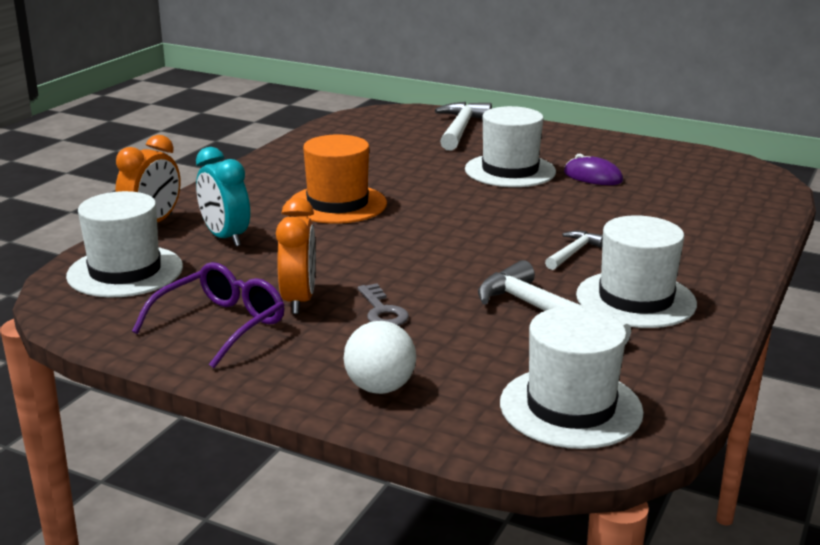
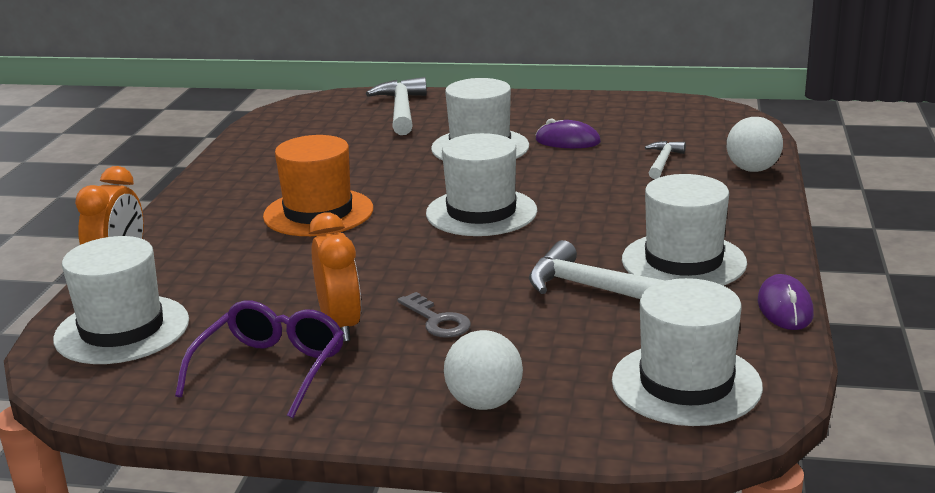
camera: 15 degrees left, 0 degrees up
turquoise clock [196,147,250,247] -> none
white hammer [545,231,603,270] -> white hammer moved to [645,141,686,179]
none -> white hat [426,133,537,236]
none -> white ball [727,117,783,172]
none -> purple mouse [758,274,814,330]

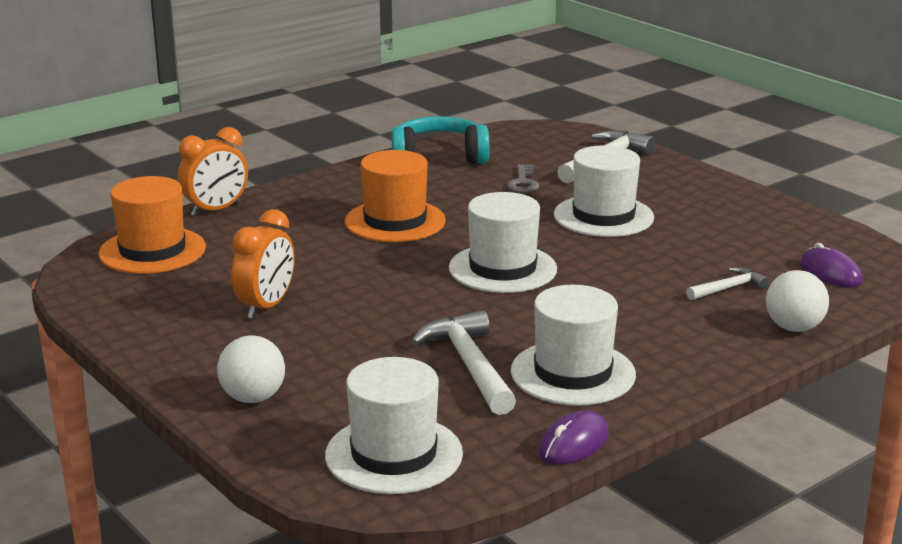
camera: 40 degrees right, 0 degrees up
white hat [53,236,189,364] -> orange hat [99,176,206,274]
purple glasses [175,300,344,418] -> none
grey key [397,292,471,338] -> grey key moved to [507,164,539,193]
purple mouse [535,119,601,148] -> purple mouse moved to [800,243,863,287]
none -> turquoise headphones [392,116,490,164]

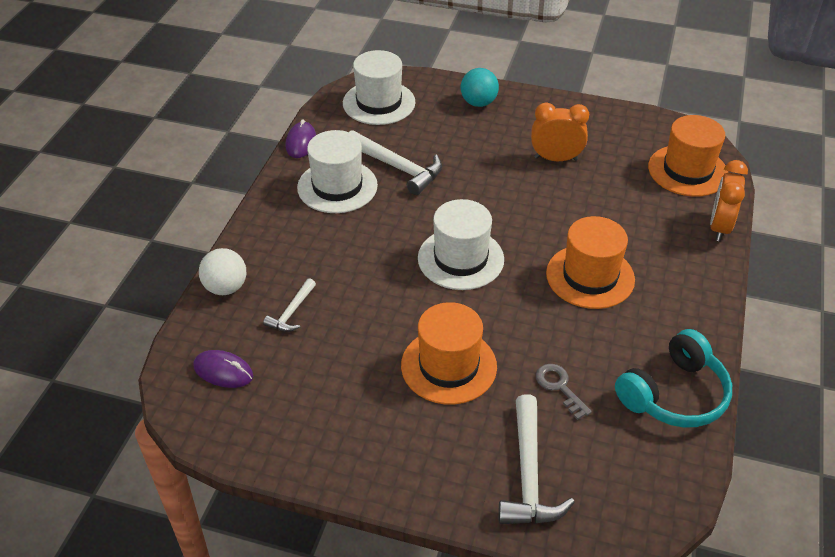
camera: 145 degrees right, 20 degrees up
white ball [217,335,285,403] -> turquoise ball [461,68,499,107]
orange clock [231,209,294,319] -> orange clock turned 105 degrees clockwise [531,103,589,161]
white hat [554,145,654,237] -> orange hat [401,302,497,405]

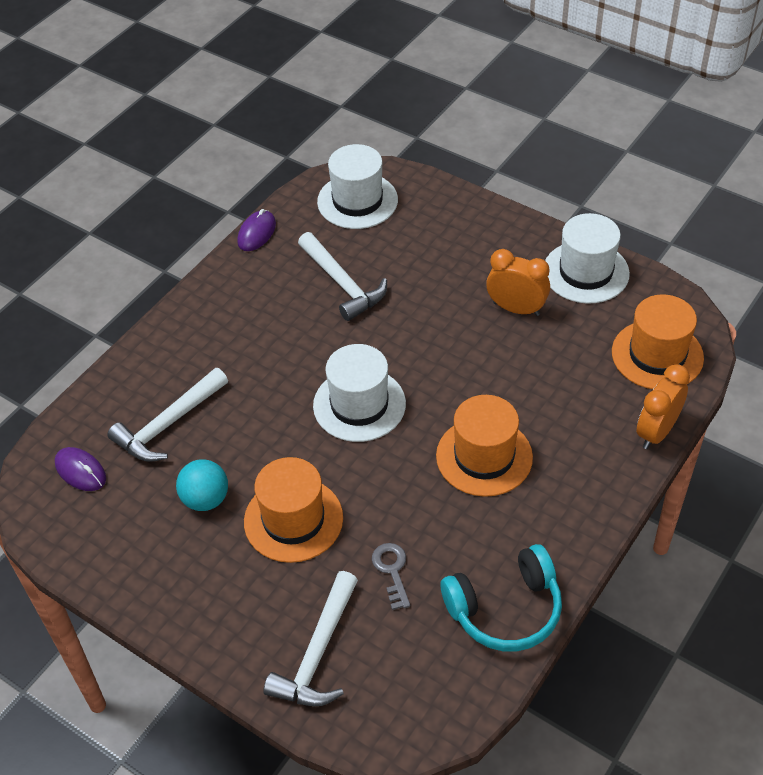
camera: 20 degrees right, 5 degrees up
white ball [199,248,246,295] -> none
white hammer [263,278,316,332] -> white hammer [107,368,228,462], size x1.79
white hat [297,130,378,213] -> white hat moved to [545,213,630,304]
turquoise ball [461,68,499,107] -> turquoise ball moved to [176,459,228,511]

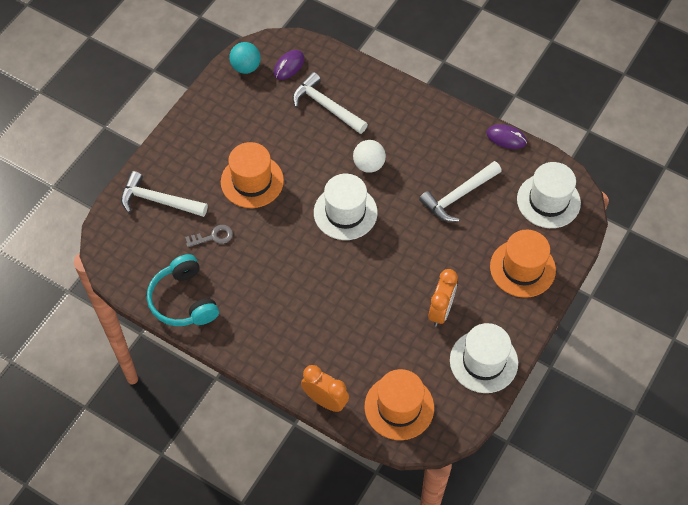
camera: 85 degrees right, 10 degrees up
turquoise ball [176,459,228,511] -> turquoise ball moved to [229,42,261,74]
orange hat [436,395,533,497] -> orange hat moved to [490,230,556,298]
none -> white ball [353,140,386,173]

